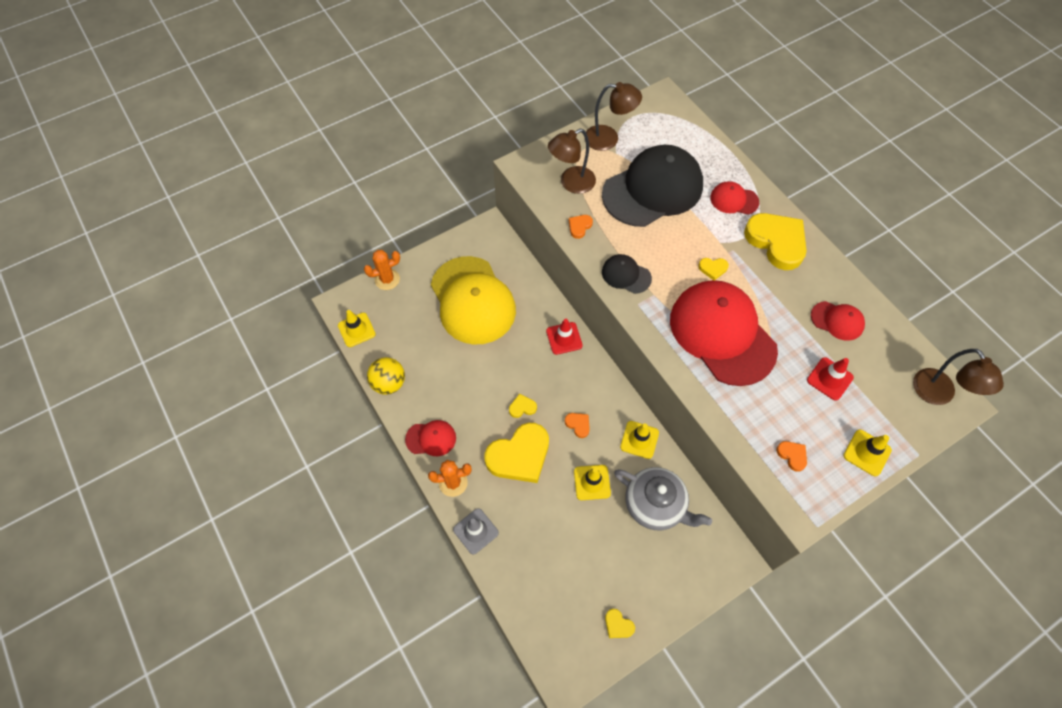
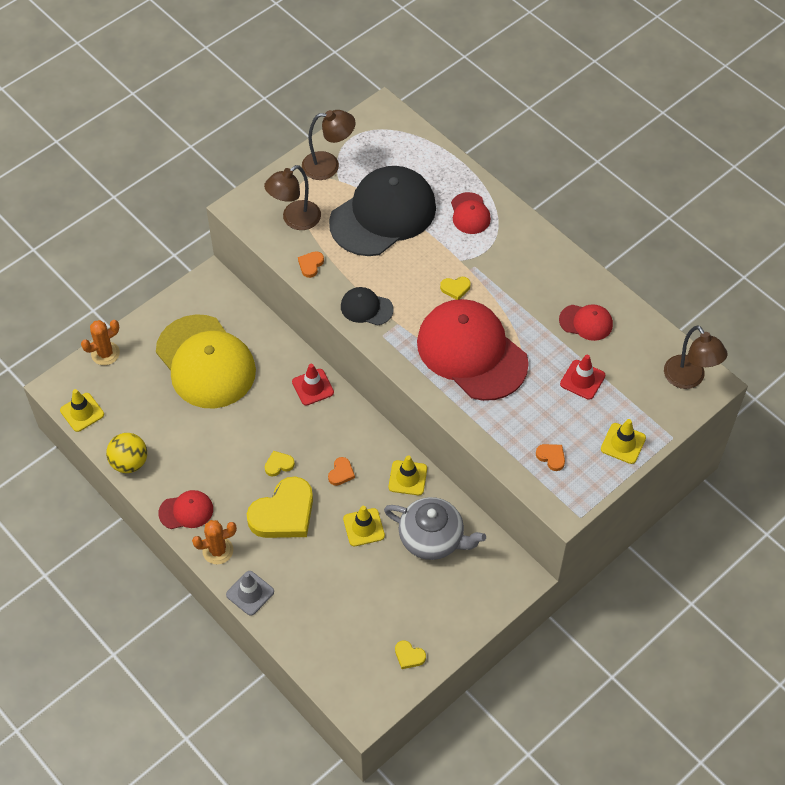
camera: 10 degrees left, 5 degrees down
orange heart [565,413,590,438] -> orange heart turned 75 degrees clockwise [328,457,355,486]
red cap [710,181,759,215] -> red cap turned 105 degrees counterclockwise [451,192,491,234]
yellow heart [744,213,807,270] -> none

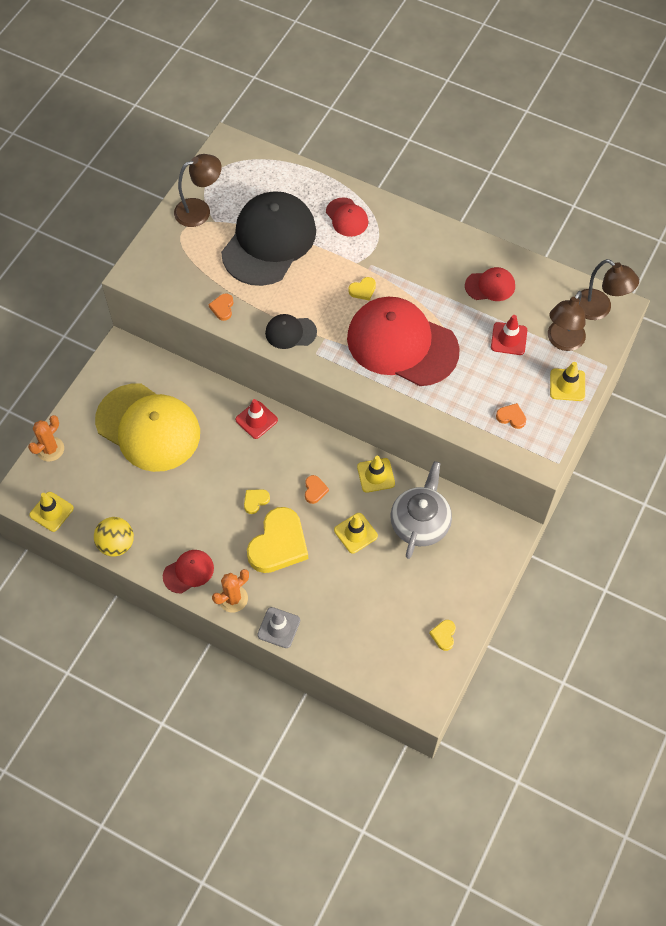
camera: 20 degrees left, 5 degrees up
brown lamp [264,165,321,230] -> brown lamp moved to [548,291,586,351]
grey teapot [384,497,486,560] -> grey teapot turned 75 degrees counterclockwise [390,461,452,559]
yellow heart [395,640,426,669] -> yellow heart turned 90 degrees clockwise [429,620,456,651]

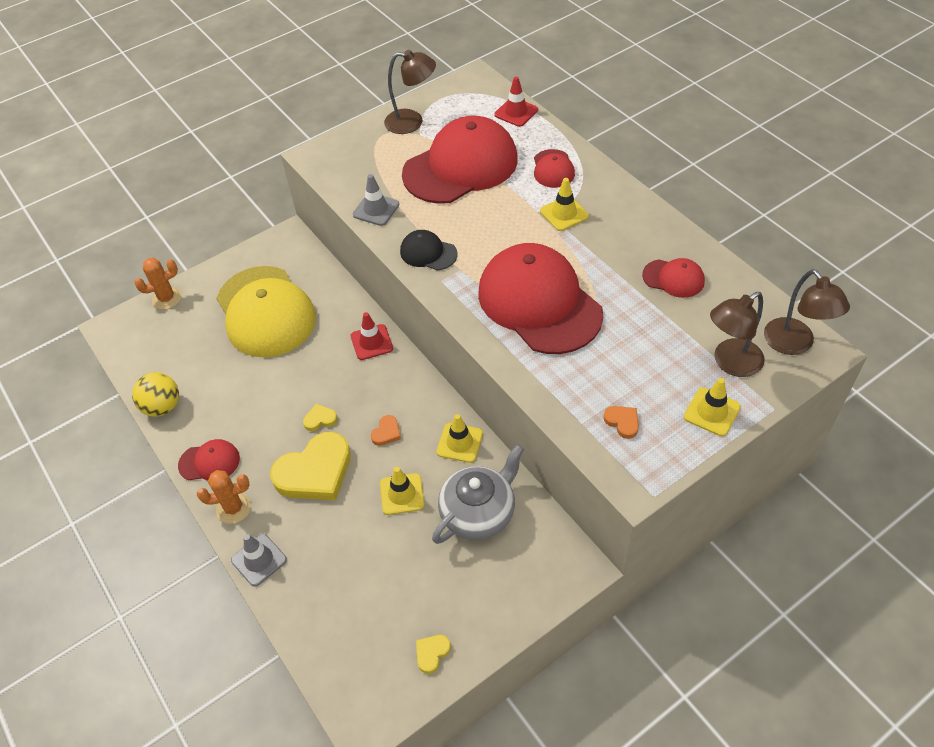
camera: 30 degrees right, 10 degrees down
yellow traffic cone [29,492,74,532] -> yellow traffic cone moved to [540,178,589,231]
orange heart [209,293,233,321] -> grey traffic cone [353,174,399,226]
black cap [221,191,316,286] -> red cap [402,116,518,204]
yellow heart [348,277,376,301] -> none
red traffic cone [491,315,527,355] -> red traffic cone moved to [494,77,538,127]

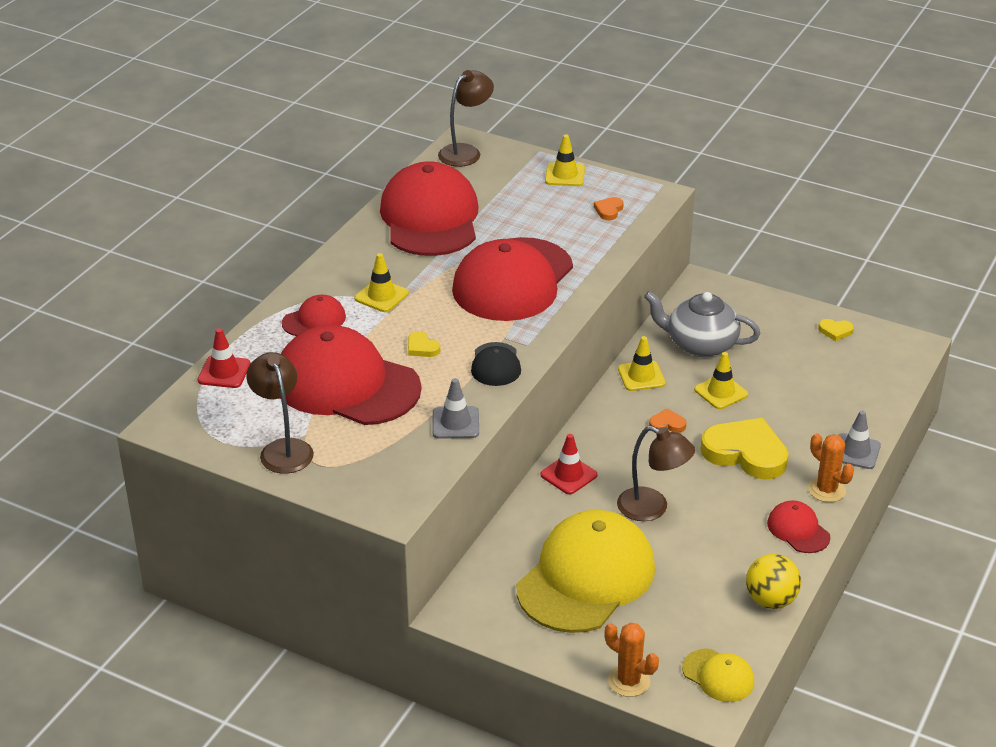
camera: 120 degrees left, 15 degrees down
yellow heart [303,404,338,431] -> yellow heart moved to [408,331,440,357]
red cap [642,258,705,298] -> red cap [380,161,479,256], size x2.23
brown lamp [710,292,765,377] -> brown lamp moved to [617,426,695,521]
none -> yellow cap [682,649,755,702]

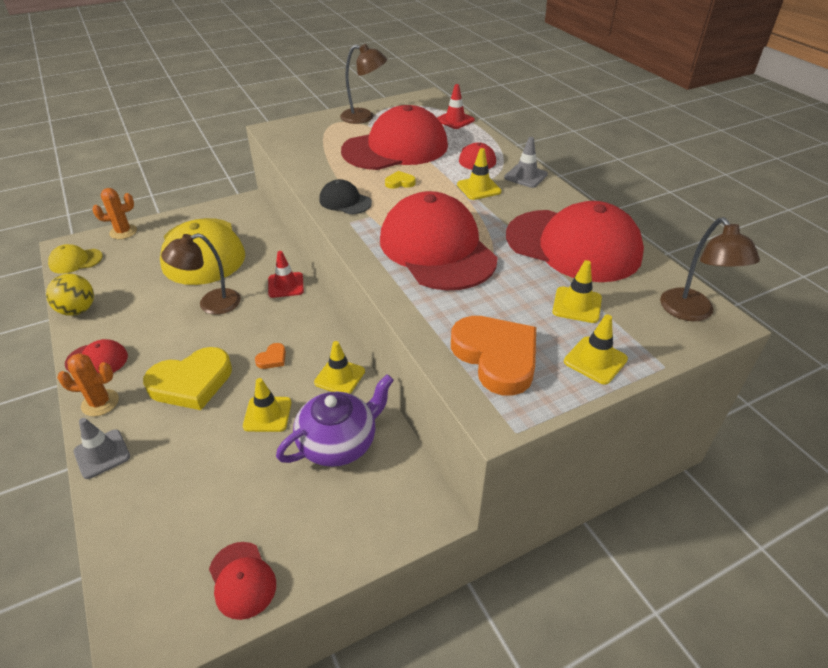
camera: 125 degrees right, 5 degrees up
grey traffic cone [432,378,479,439] -> grey traffic cone moved to [504,137,548,188]
orange heart [594,197,624,220] -> orange heart [451,316,536,396], size x2.36
grey teapot [644,291,760,357] -> purple teapot [276,374,394,467]
yellow heart [818,319,854,341] -> red cap [209,542,276,620]
none -> yellow traffic cone [552,260,602,323]

